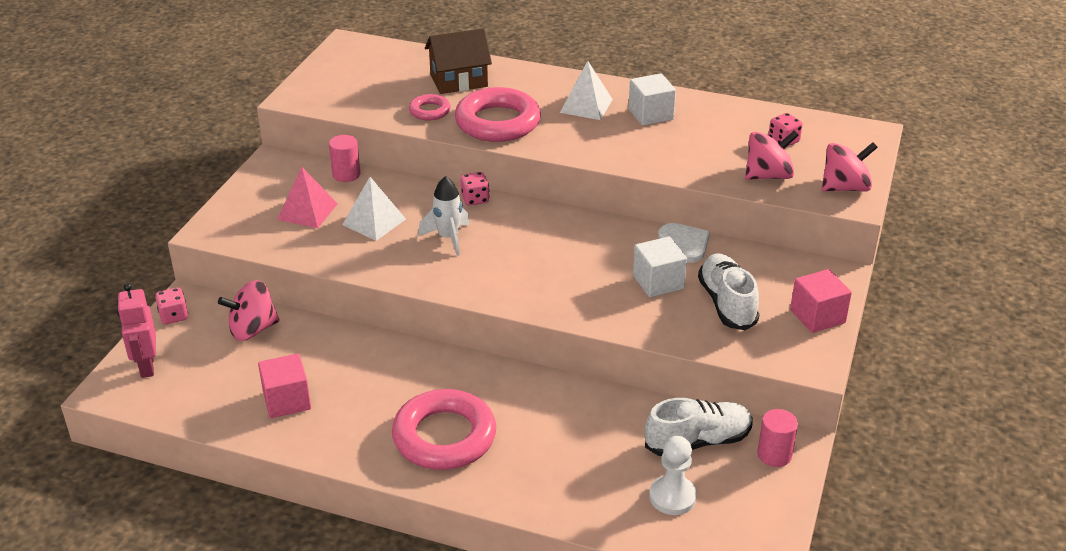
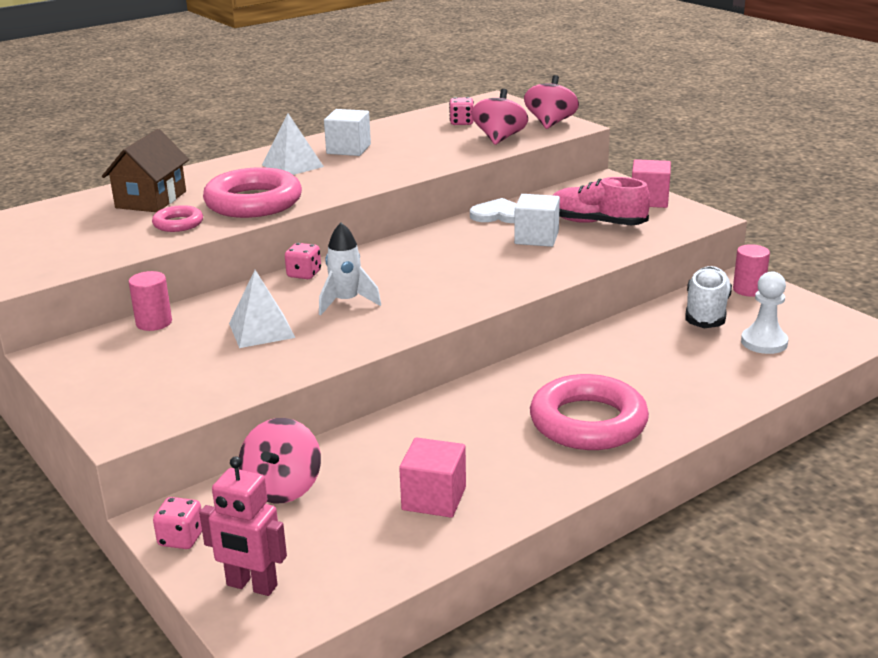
camera: 55 degrees left, 10 degrees down
pink pyramid [277,167,338,228] -> none
white shoe [698,254,759,330] -> pink shoe [553,177,650,225]

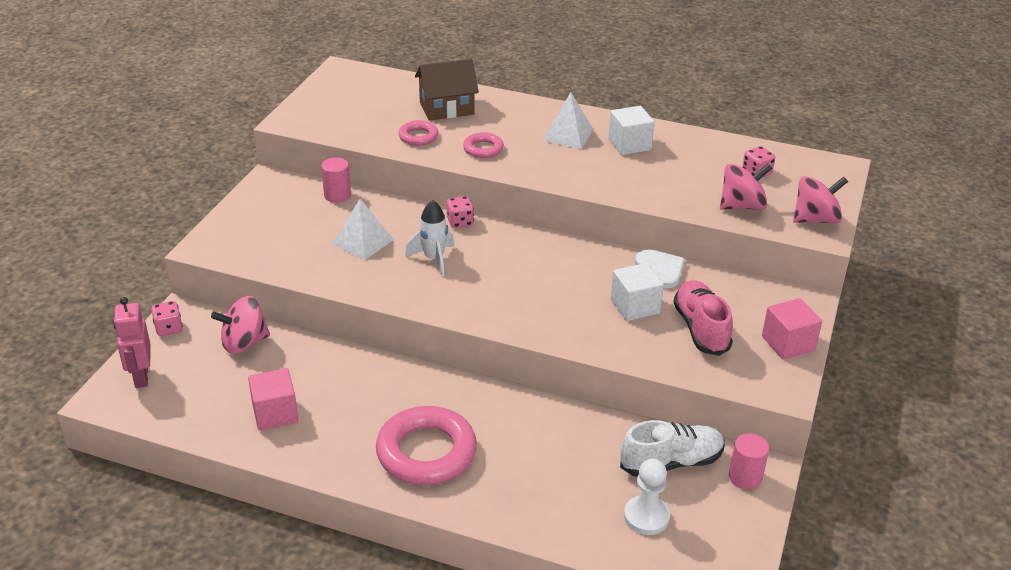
camera: 55 degrees right, 10 degrees up
pink ring [203,167,302,218] -> pink ring [463,132,504,158], size x0.49

